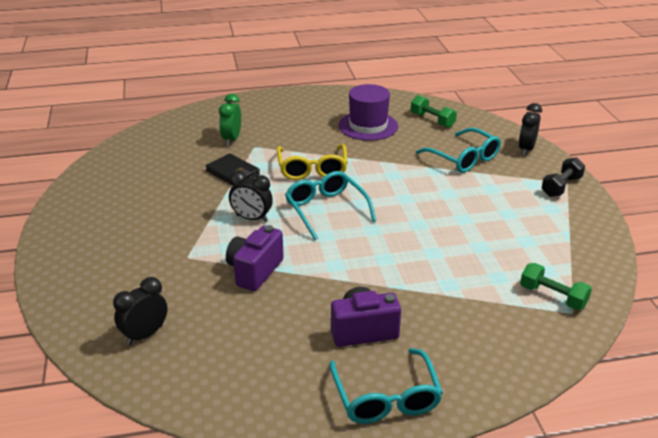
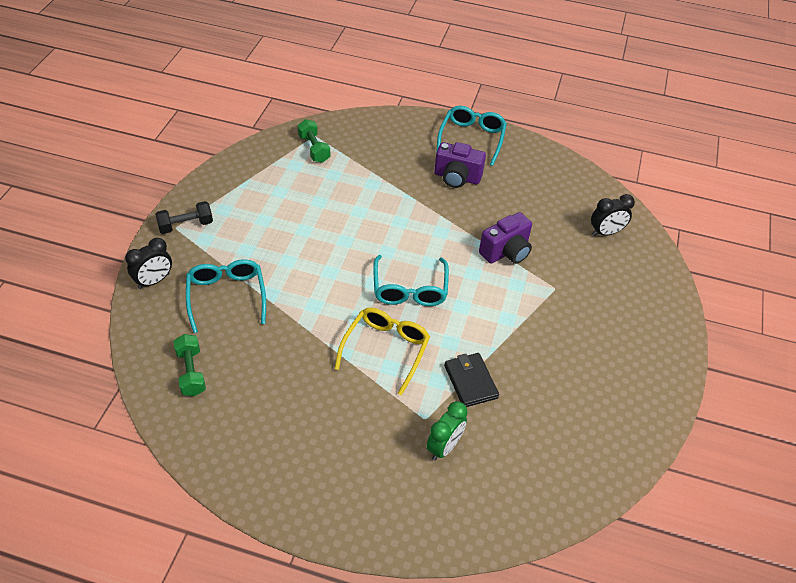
camera: 155 degrees left, 15 degrees up
black clock [229,171,273,222] -> none
purple hat [339,84,398,141] -> none

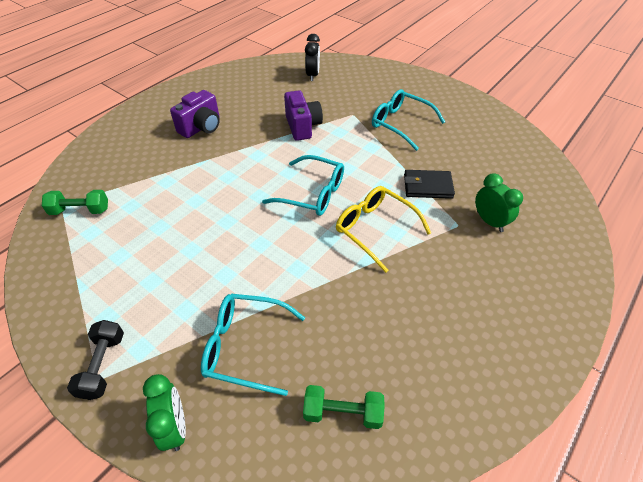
camera: 65 degrees left, 0 degrees up
black clock [125,238,172,289] -> green clock [143,374,186,451]
turquoise glasses [436,105,507,166] -> turquoise glasses moved to [372,89,445,151]

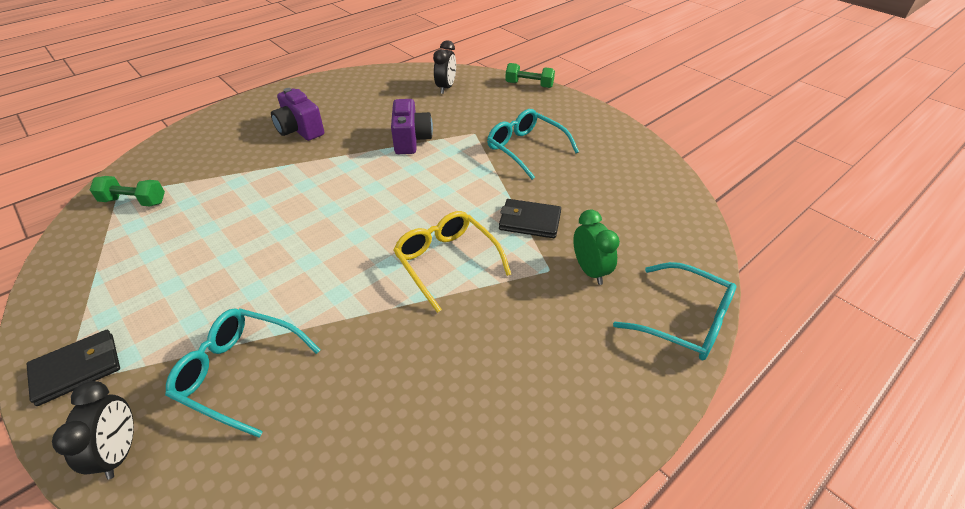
camera: 10 degrees right, 5 degrees down
black dumbbell [67,320,124,400] -> black wallet [27,330,120,406]
green clock [143,374,186,451] -> black clock [52,381,134,479]
purple camera [170,90,220,138] -> purple camera turned 90 degrees clockwise [271,88,324,141]
turquoise glasses [262,155,344,216] -> turquoise glasses moved to [613,262,736,360]
green dumbbell [303,385,385,429] -> green dumbbell moved to [505,63,555,88]

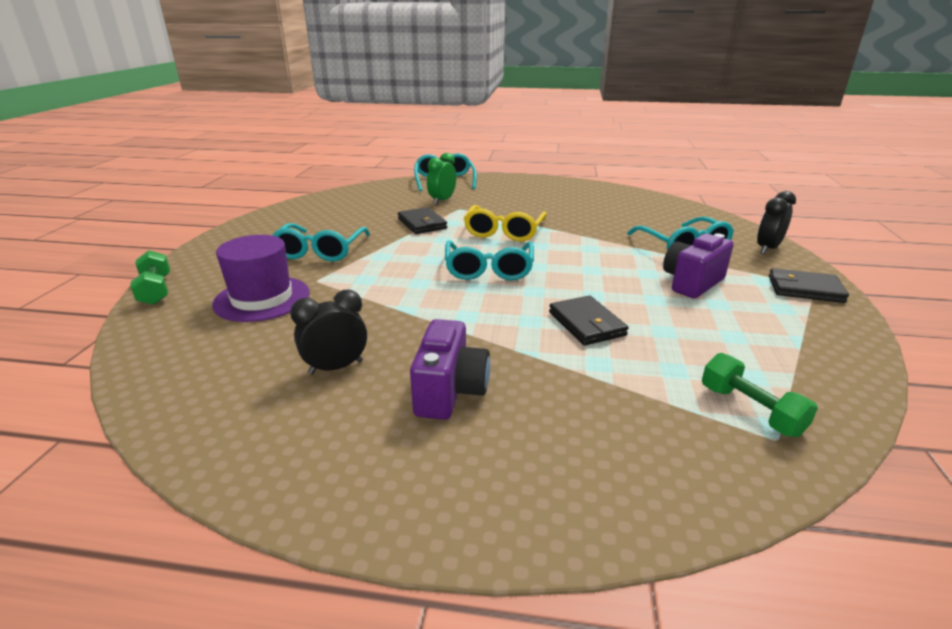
camera: 130 degrees left, 15 degrees down
purple camera [391,99,433,154] -> purple camera moved to [663,233,734,298]
black clock [433,40,456,94] -> black clock moved to [290,290,367,375]
none -> purple hat [212,235,310,322]
none -> turquoise glasses [445,241,534,280]
none -> black wallet [549,295,629,345]

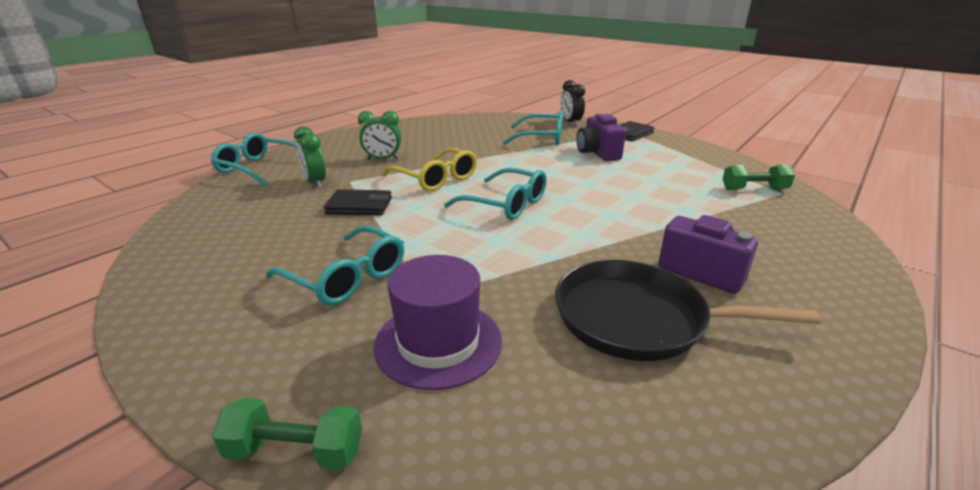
camera: 60 degrees left, 0 degrees up
black clock [290,290,367,375] -> black pan [555,260,821,361]
black wallet [549,295,629,345] -> none
none -> green clock [358,111,401,160]

